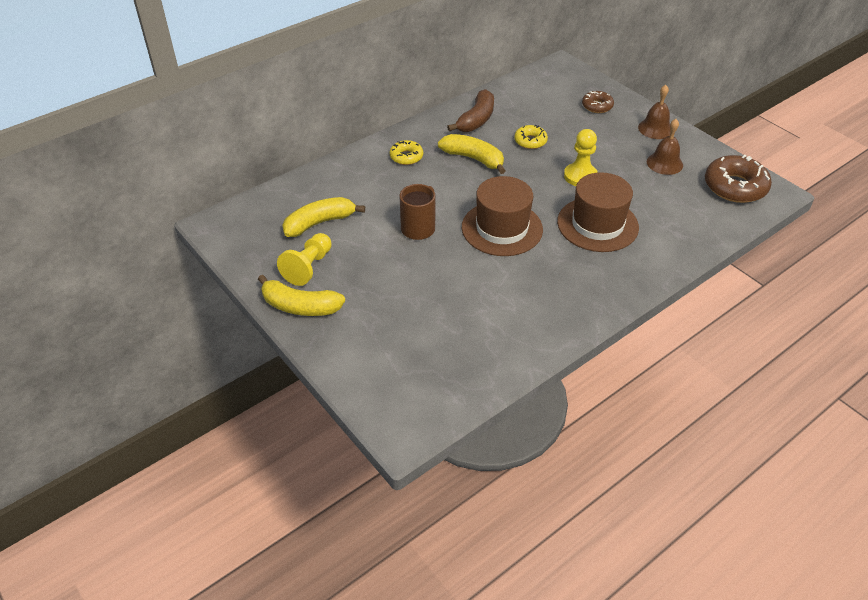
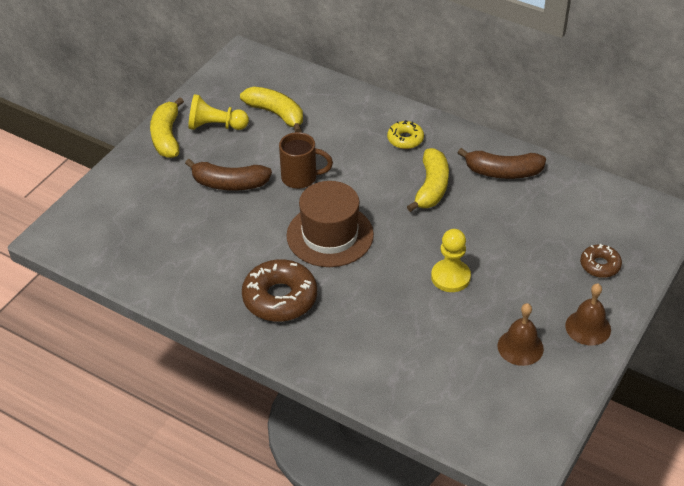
camera: 70 degrees right, 0 degrees up
yellow donut [514,125,548,149] -> none
brown hat [557,172,639,252] -> none
brown donut [705,155,772,203] -> brown donut moved to [242,259,317,322]
none -> brown banana [185,159,272,191]

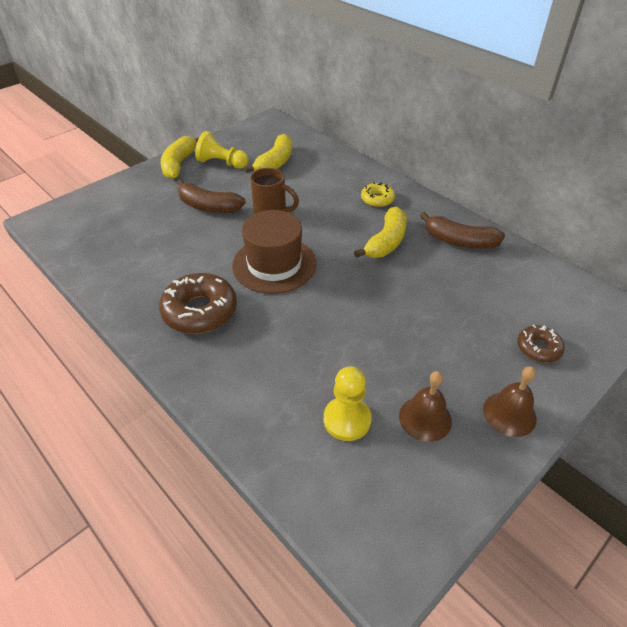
camera: 15 degrees right, 0 degrees up
yellow banana [240,87,303,132] -> yellow banana turned 60 degrees clockwise [244,134,292,173]
yellow pawn [431,229,471,292] -> yellow pawn moved to [324,366,372,441]

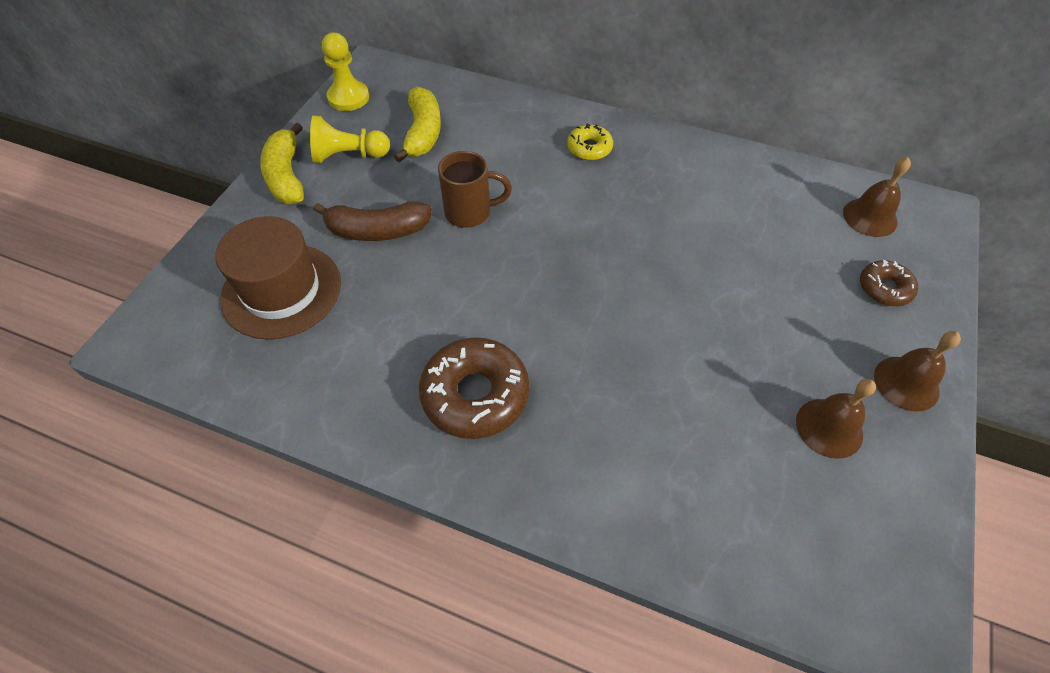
camera: 25 degrees left, 10 degrees up
brown hat [232,210,316,294] -> brown hat moved to [215,216,341,340]
yellow pawn [324,366,372,441] -> yellow pawn moved to [322,33,369,111]
yellow banana [354,206,407,258] -> none
brown banana [420,212,505,249] -> none
none -> brown bell [843,157,911,237]

